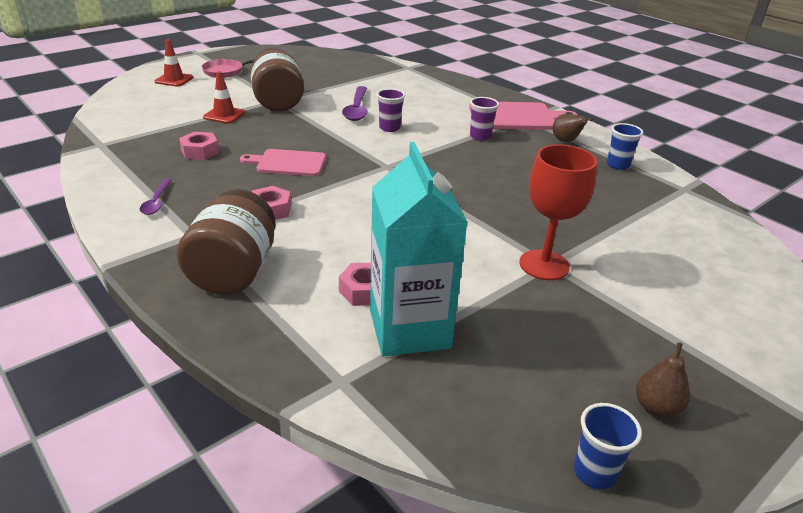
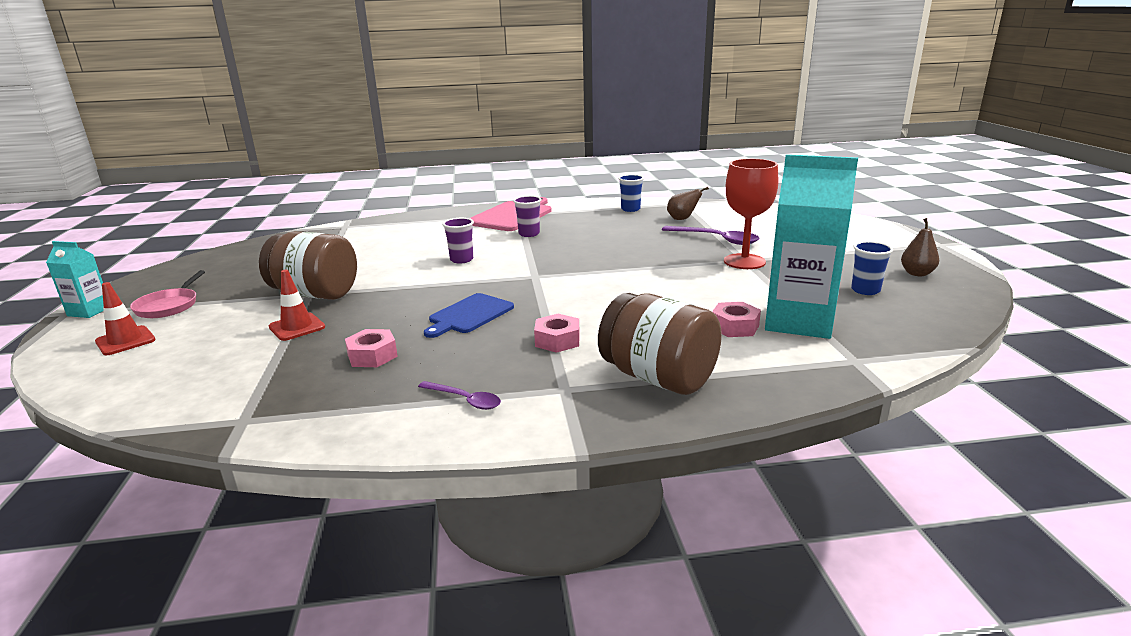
camera: 55 degrees left, 10 degrees down
pink cutting board [240,149,326,176] -> blue cutting board [424,293,514,338]
purple spoon [342,86,368,121] -> purple spoon moved to [662,226,759,245]
brown pear [553,114,593,142] -> brown pear moved to [667,187,709,220]
blue cup [574,403,642,489] -> blue cup moved to [851,241,893,295]
none -> turquoise carton [46,241,104,318]

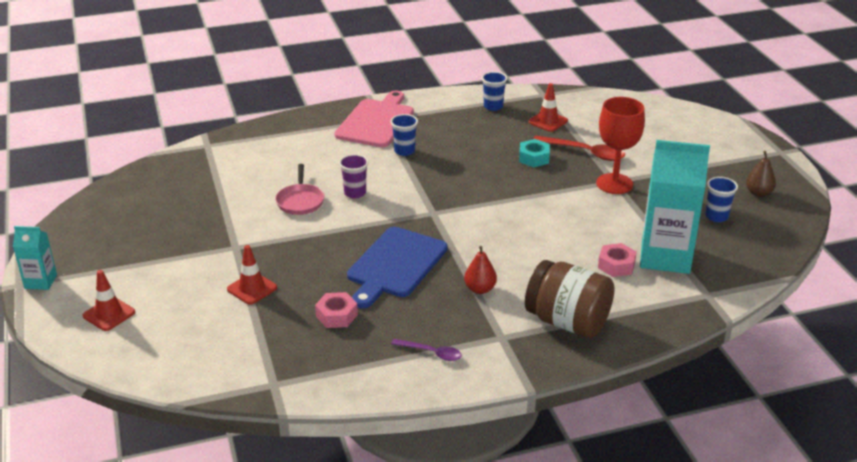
camera: 10 degrees left, 10 degrees up
pink pan [130,270,205,318] -> pink pan moved to [275,164,324,215]
brown jar [259,231,357,300] -> none
blue cutting board [424,293,514,338] -> blue cutting board [347,227,448,308], size x1.52
purple cup [513,196,541,237] -> blue cup [390,114,418,156]
pink nut [534,314,580,353] -> red pear [464,246,497,294]
purple spoon [662,226,759,245] -> red spoon [533,136,625,161]
brown pear [667,187,709,220] -> red traffic cone [528,83,568,132]
none -> turquoise nut [519,139,550,167]

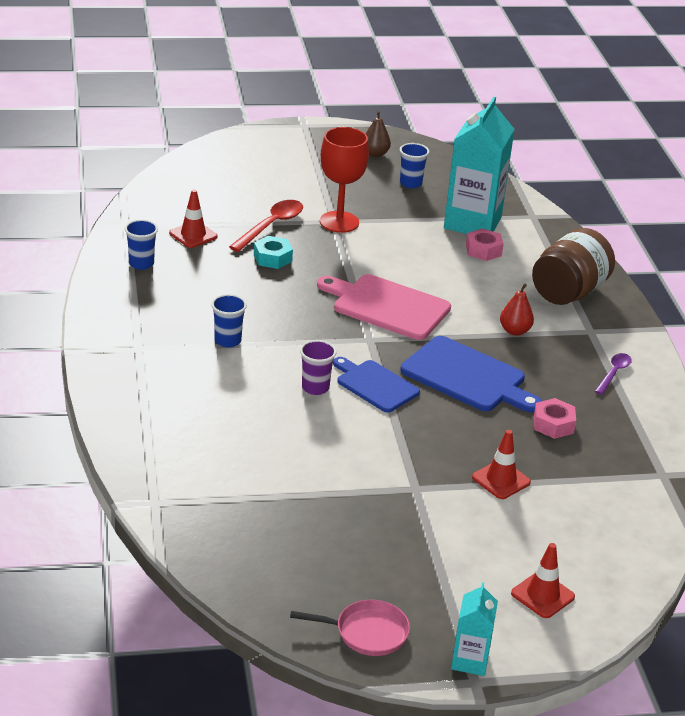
camera: 85 degrees left, 0 degrees up
pink pan [275,164,324,215] -> pink pan moved to [290,600,410,656]
pink cutting board [335,91,414,147] -> pink cutting board moved to [317,274,451,340]
none -> blue cutting board [333,357,420,412]

